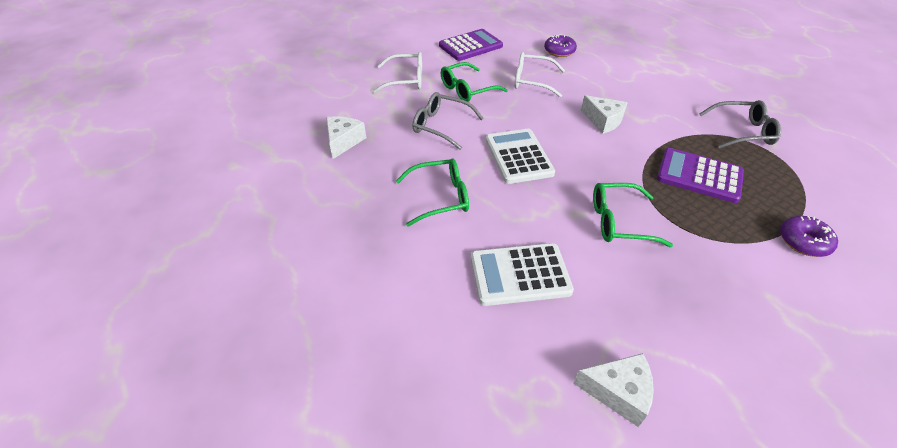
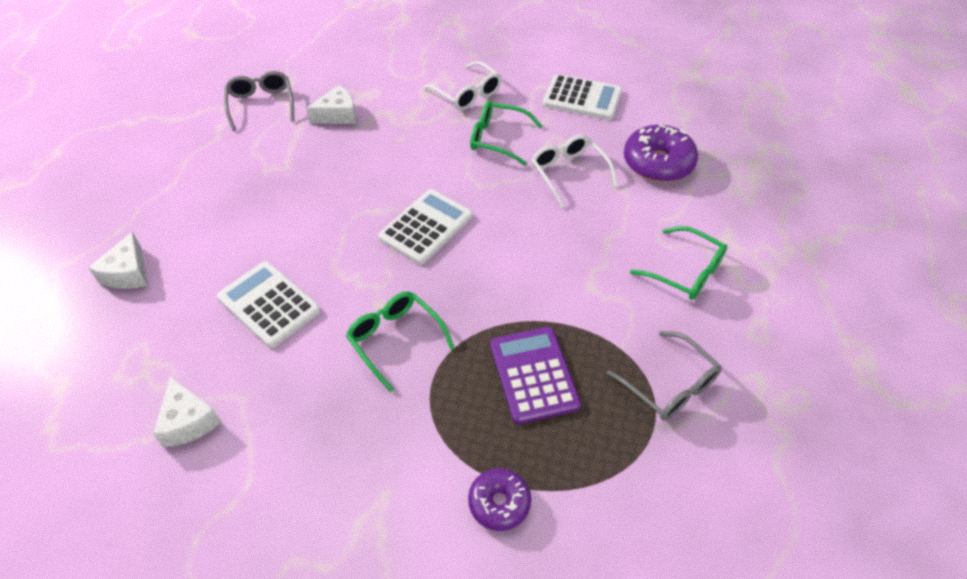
camera: 50 degrees right, 5 degrees up
green glasses [396,158,469,227] -> green glasses moved to [630,226,727,300]
grey glasses [413,92,484,150] -> grey glasses moved to [224,71,294,131]
purple calculator [439,29,503,61] -> white calculator [543,74,622,120]
purple donut [544,34,577,57] -> purple donut [624,124,698,182], size x1.64
white cheese [581,95,628,134] -> white cheese moved to [88,232,147,289]

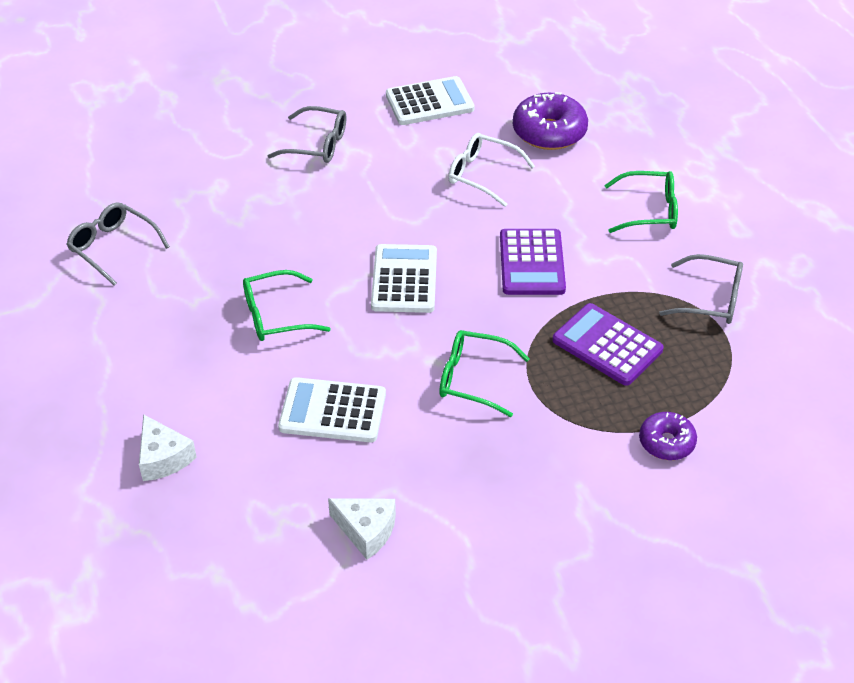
camera: 35 degrees left, 5 degrees down
white cheese [306,85,356,124] -> none
white glasses [423,61,502,110] -> grey glasses [268,106,347,163]
green glasses [470,101,542,166] -> green glasses moved to [243,270,330,341]
none -> purple calculator [500,229,566,295]

